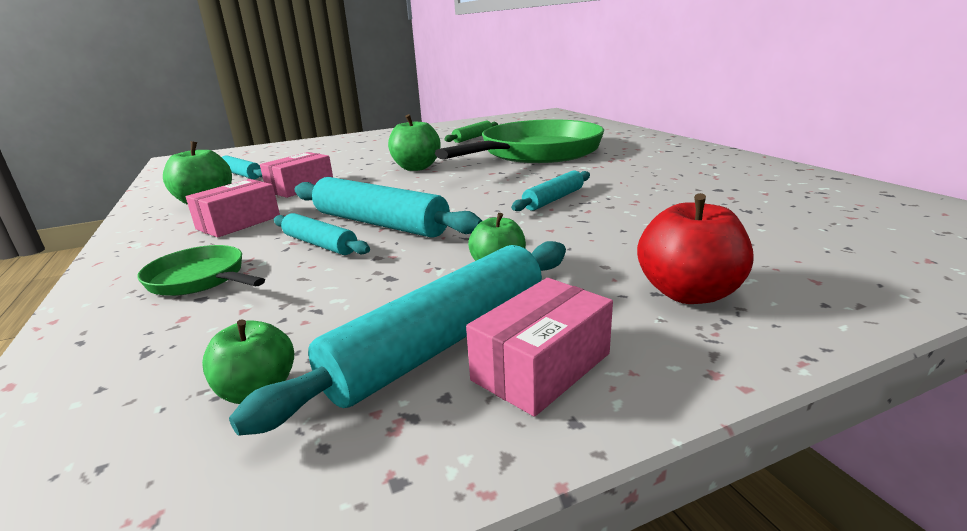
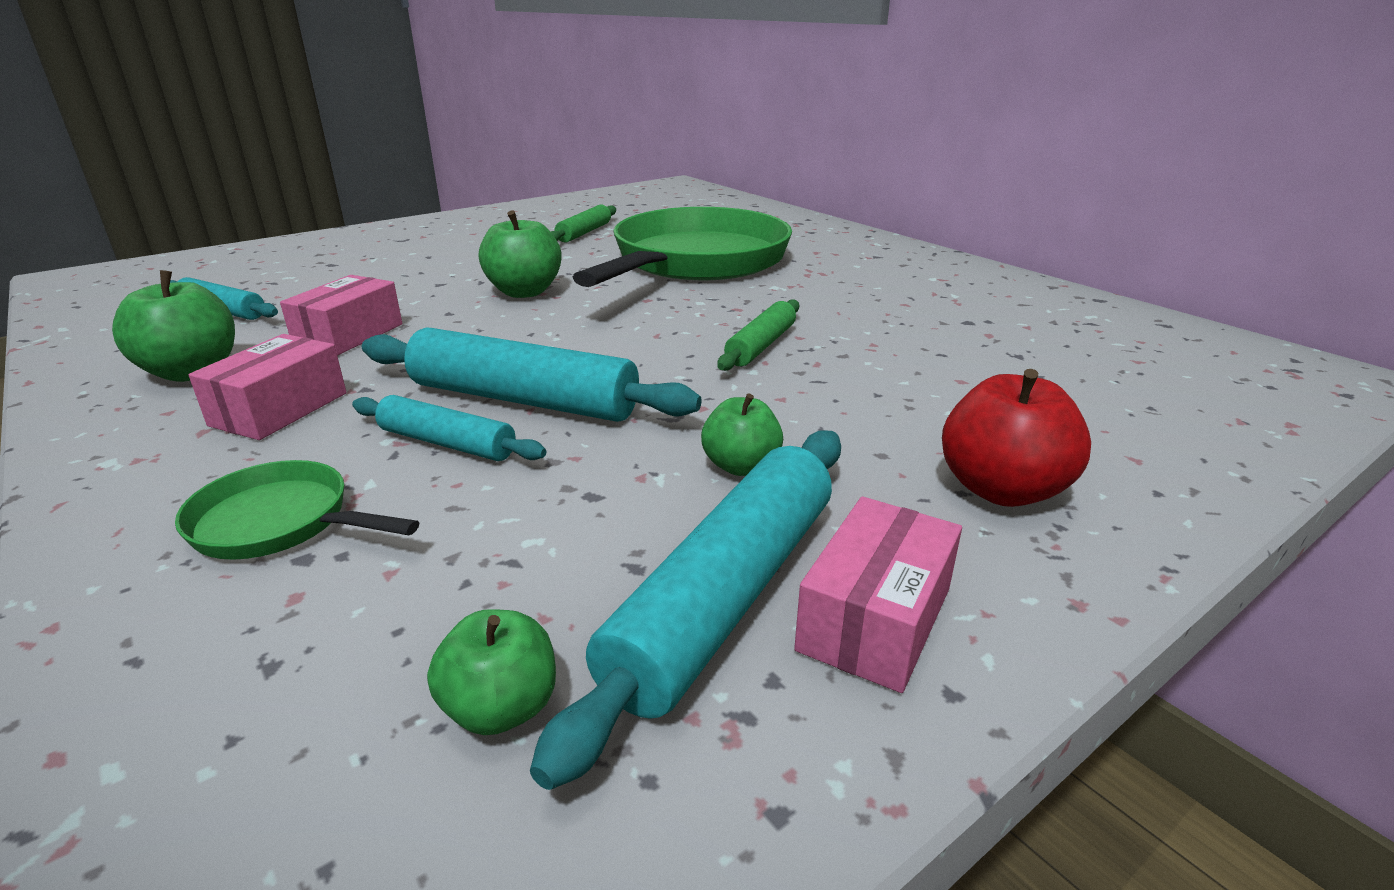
camera: 15 degrees left, 5 degrees up
turquoise rolling pin [511,171,590,211] -> green rolling pin [718,299,799,371]

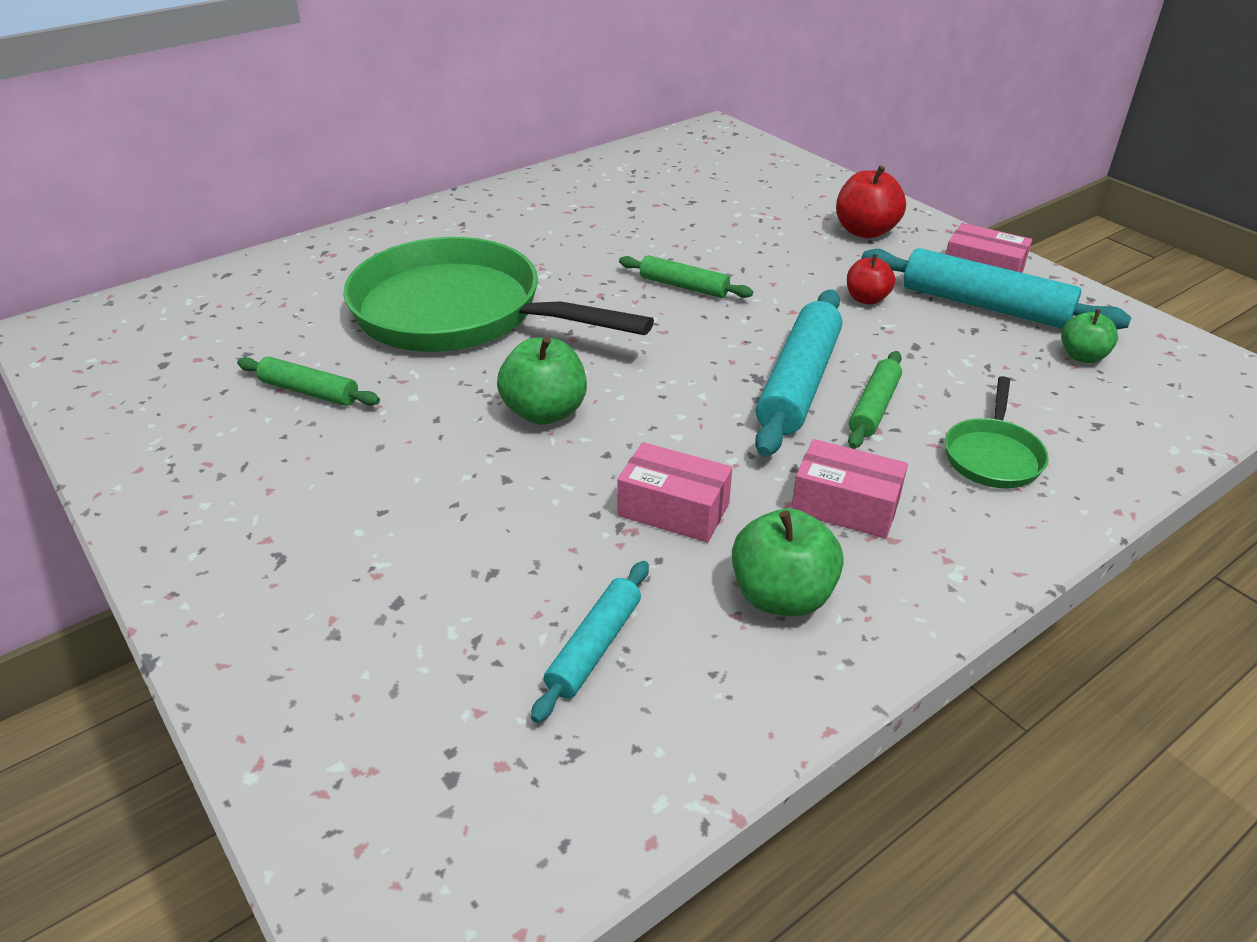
camera: 90 degrees left, 10 degrees up
turquoise rolling pin [352,395,546,461] -> green rolling pin [848,351,902,449]
green apple [701,393,783,476] -> red apple [847,254,895,304]

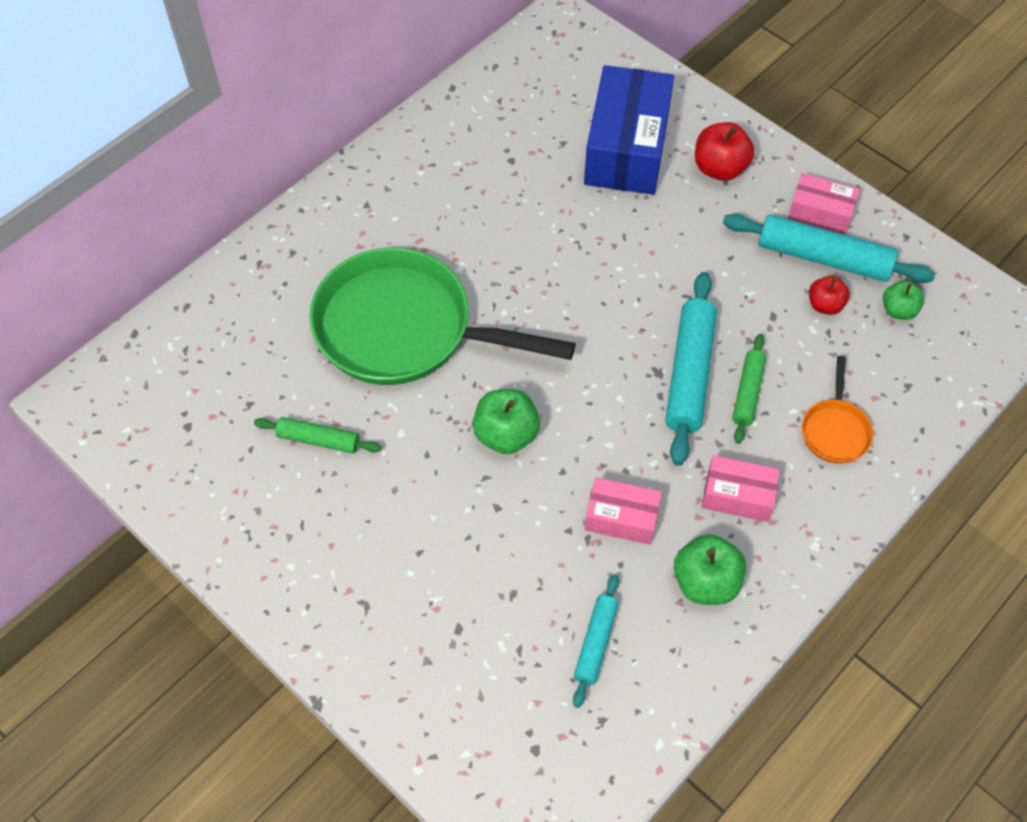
camera: 10 degrees left, 20 degrees up
green rolling pin [619,255,753,298] -> none
red apple [847,254,895,304] -> red apple moved to [809,276,850,315]
green pan [945,376,1049,489] -> orange pan [802,356,874,464]
none -> blue box [584,65,674,195]

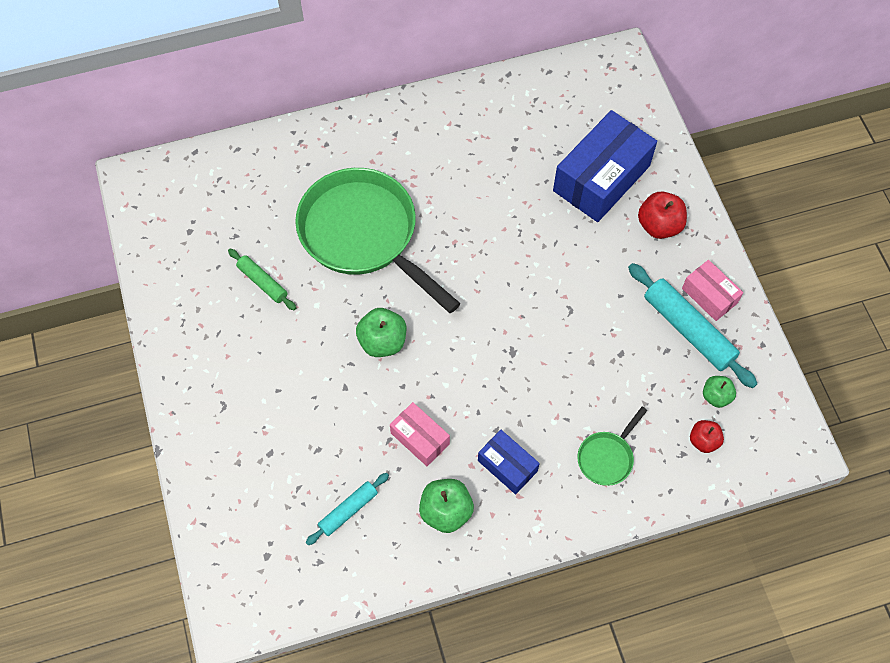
camera: 30 degrees right, 5 degrees up
turquoise rolling pin [665,272,717,466] -> none
pink box [702,455,780,522] -> blue box [478,430,540,494]
green rolling pin [732,334,766,444] -> none
orange pan [802,356,874,464] -> green pan [577,407,647,486]
red apple [809,276,850,315] -> red apple moved to [690,420,724,453]

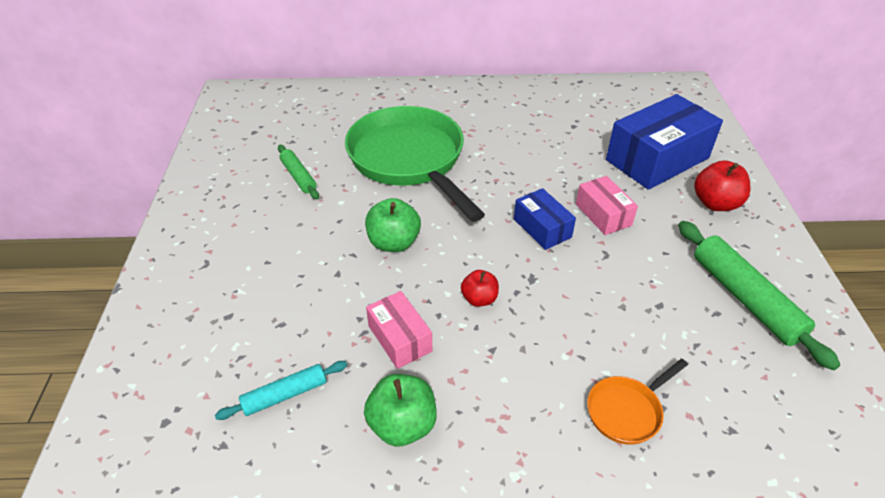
camera: 15 degrees right, 20 degrees down
blue box [478,430,540,494] -> blue box moved to [514,188,576,250]
green pan [577,407,647,486] -> orange pan [587,359,688,445]
turquoise rolling pin [628,263,757,388] -> green rolling pin [678,221,840,370]
pink box [682,260,743,321] -> pink box moved to [576,176,638,235]
red apple [690,420,724,453] -> red apple moved to [461,270,499,307]
green apple [703,376,736,408] -> none

